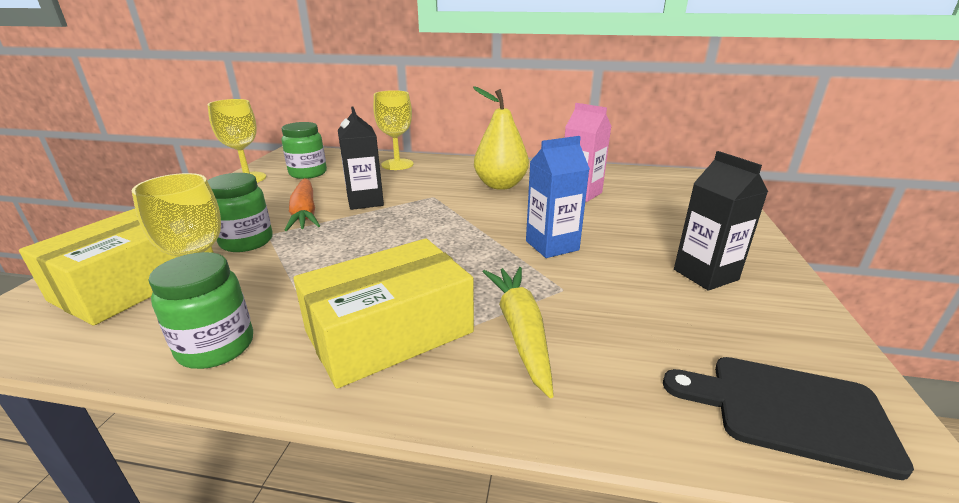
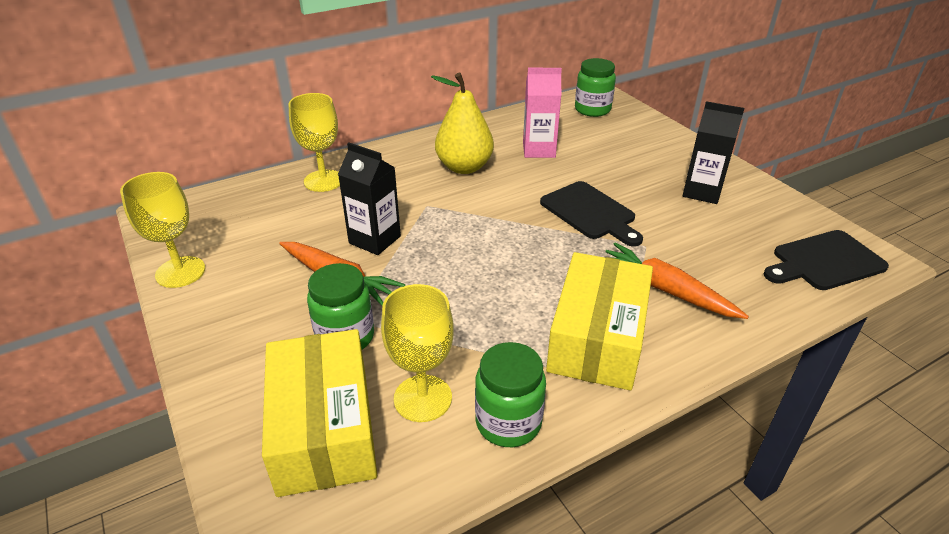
camera: 40 degrees left, 10 degrees up
green jar [282,122,327,179] -> green jar moved to [575,58,616,117]
yellow carrot [483,267,554,398] -> orange carrot [605,243,749,319]
blue carton [526,136,590,258] -> black cutting board [540,181,643,246]

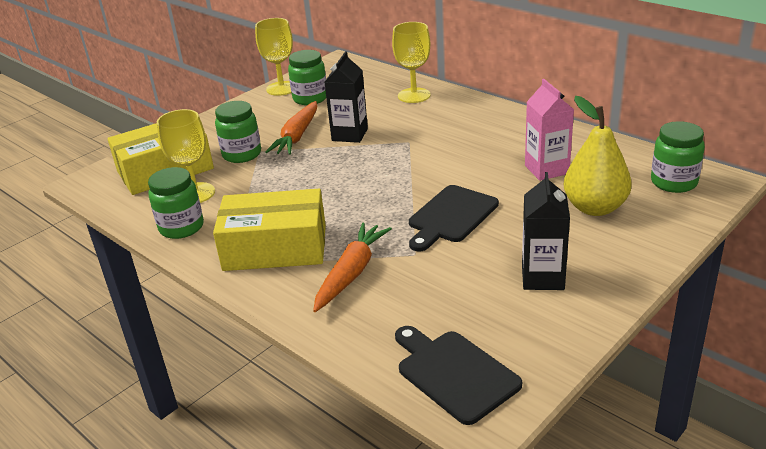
camera: 75 degrees right, 5 degrees down
yellow pear [431,73,494,174] -> yellow pear moved to [564,96,632,216]
none -> green jar [288,50,326,105]

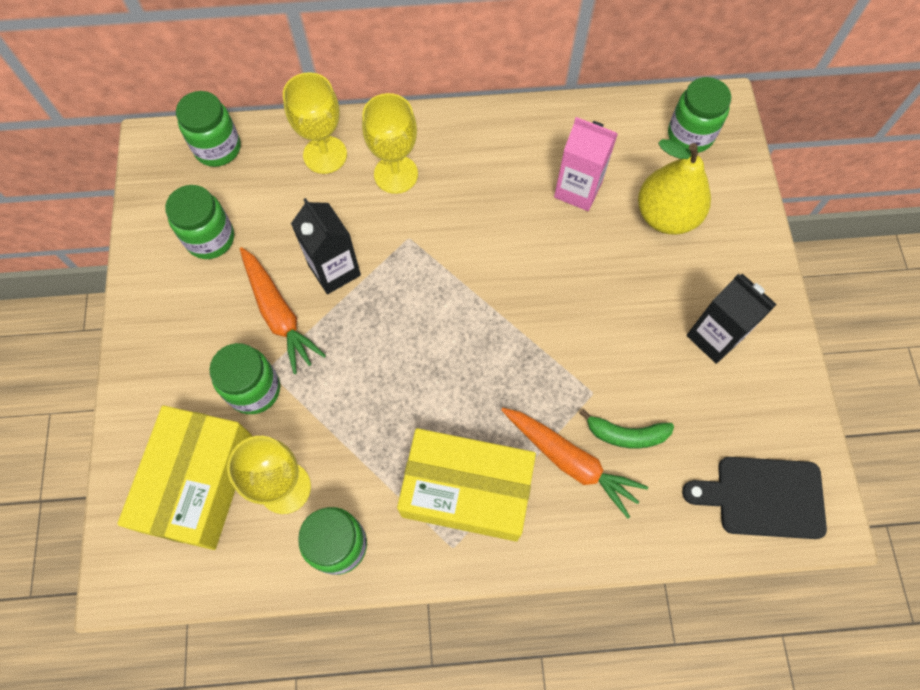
camera: 50 degrees left, 35 degrees up
yellow box [213,189,326,271] -> yellow box turned 60 degrees clockwise [397,428,536,541]
yellow goblet [255,18,293,96] -> yellow goblet moved to [362,93,418,194]
orange carrot [313,222,392,312] -> orange carrot turned 150 degrees clockwise [501,408,648,518]
black cutting board [409,185,499,252] -> none
none -> green jar [176,91,240,167]
none -> green banana [580,409,674,449]

